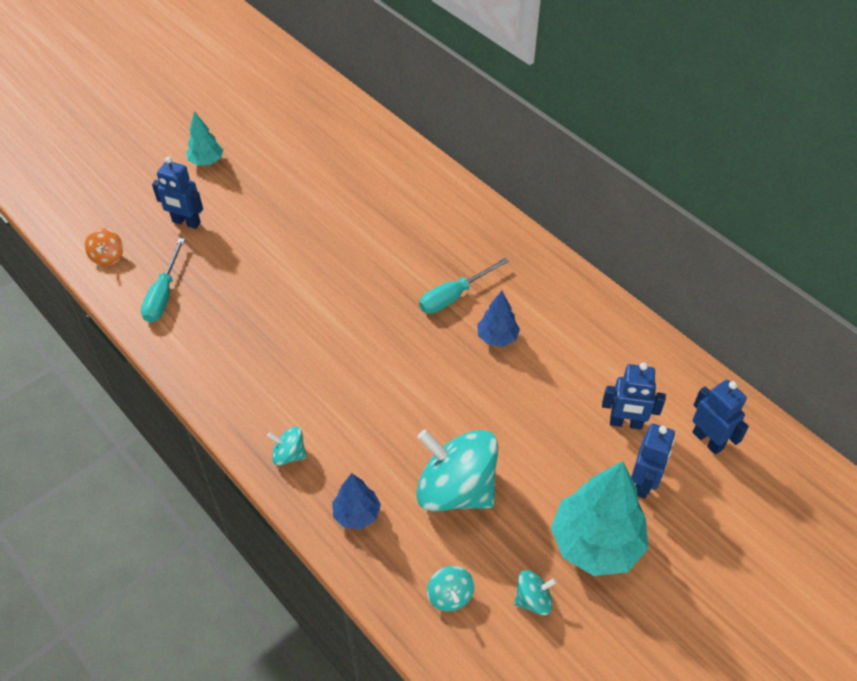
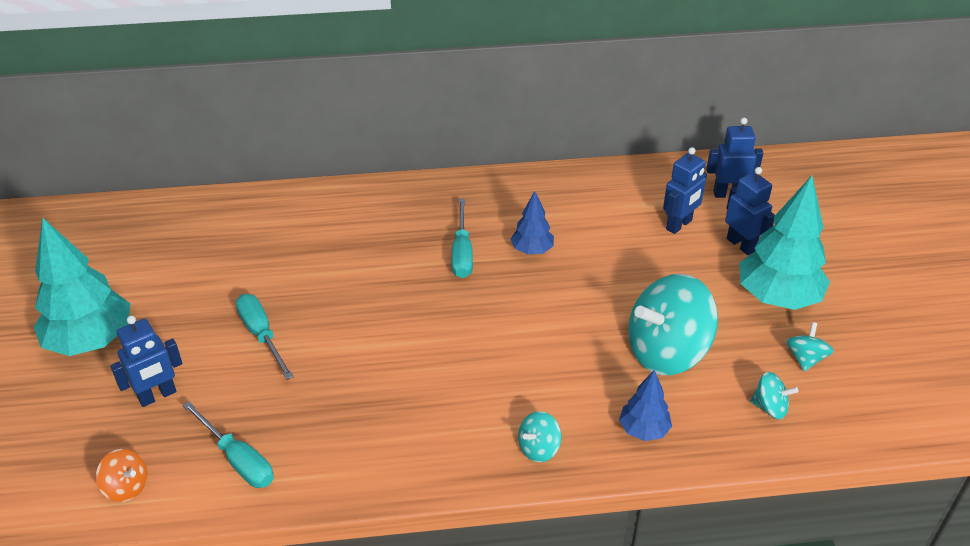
camera: 55 degrees left, 10 degrees down
turquoise tree [186,111,223,166] -> turquoise tree [34,217,130,356], size x1.92
none -> turquoise screwdriver [236,294,294,380]

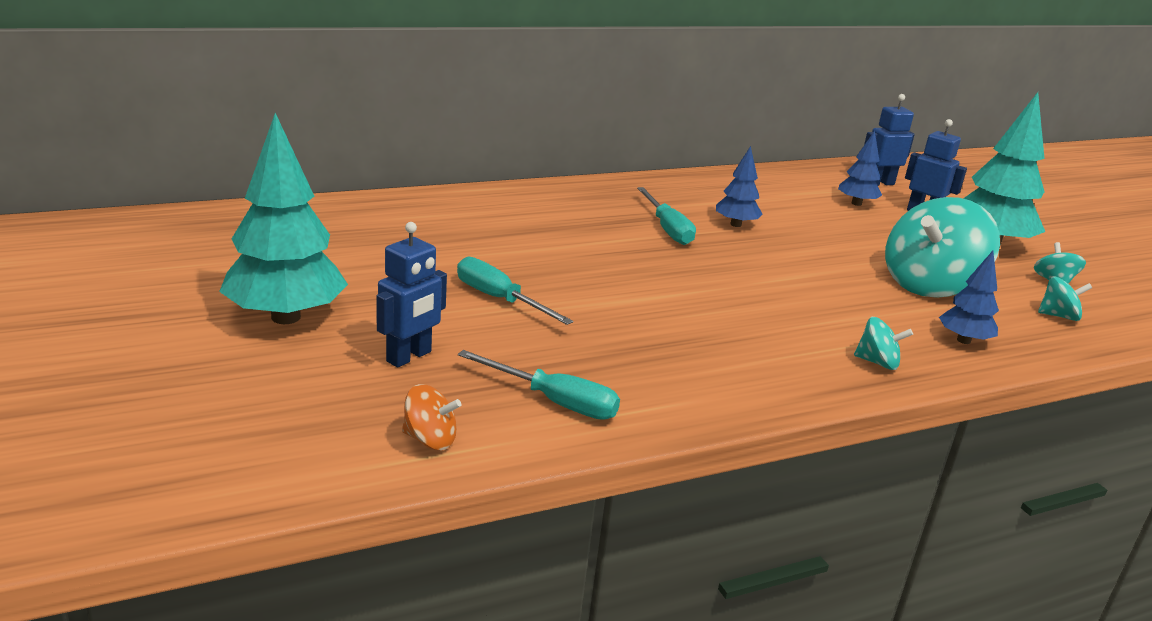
camera: 20 degrees left, 15 degrees down
turquoise spinning top [518,411,561,462] -> turquoise spinning top turned 105 degrees counterclockwise [854,317,913,370]
blue robot [663,147,707,234] -> blue tree [838,131,882,206]

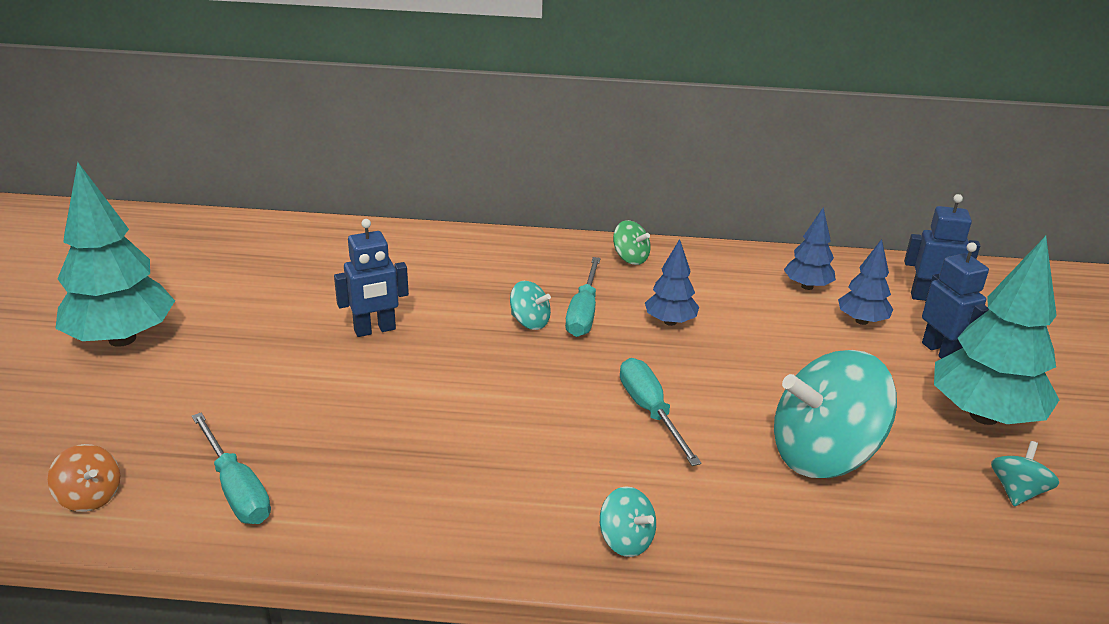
camera: 30 degrees right, 5 degrees up
blue robot [377,222,447,368] -> blue robot moved to [334,219,409,337]
turquoise screwdriver [457,256,573,325] -> turquoise screwdriver moved to [620,358,702,466]
blue tree [939,251,999,344] -> blue tree moved to [784,208,836,290]
turquoise spinning top [1038,276,1092,321] -> turquoise spinning top moved to [510,281,551,330]
none -> green spinning top [613,220,651,265]

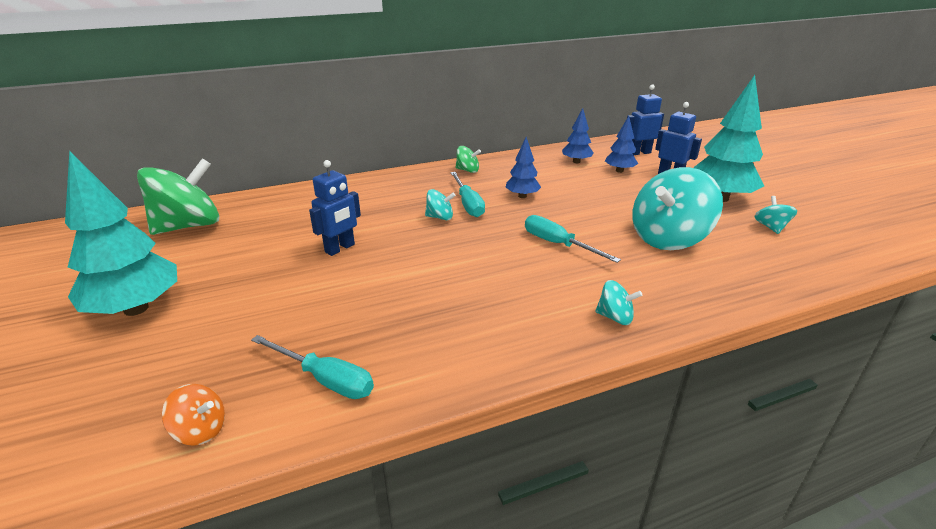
camera: 25 degrees left, 0 degrees up
none -> green spinning top [137,158,219,235]

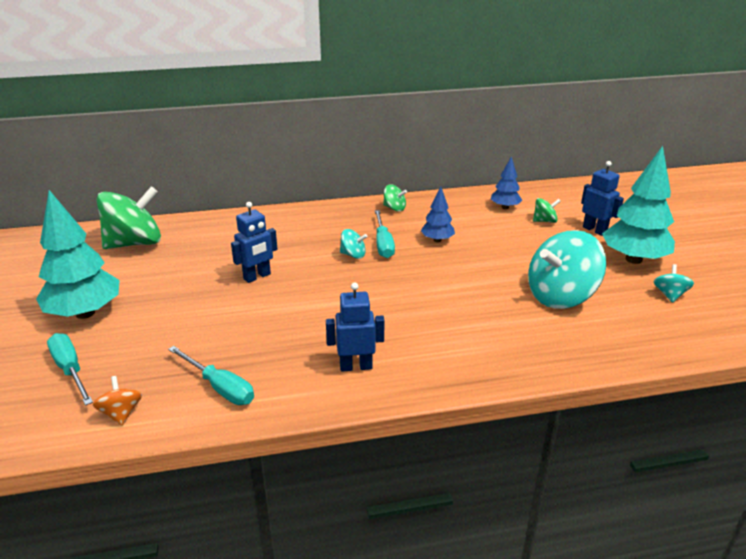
camera: 10 degrees right, 0 degrees up
orange spinning top [162,384,225,446] -> orange spinning top turned 135 degrees counterclockwise [93,376,142,426]
turquoise screwdriver [525,215,621,263] -> turquoise screwdriver moved to [47,333,93,406]
turquoise spinning top [595,280,642,325] -> none
blue tree [605,116,638,173] -> green spinning top [533,198,561,223]
blue robot [627,84,664,155] -> blue robot moved to [326,283,384,372]

